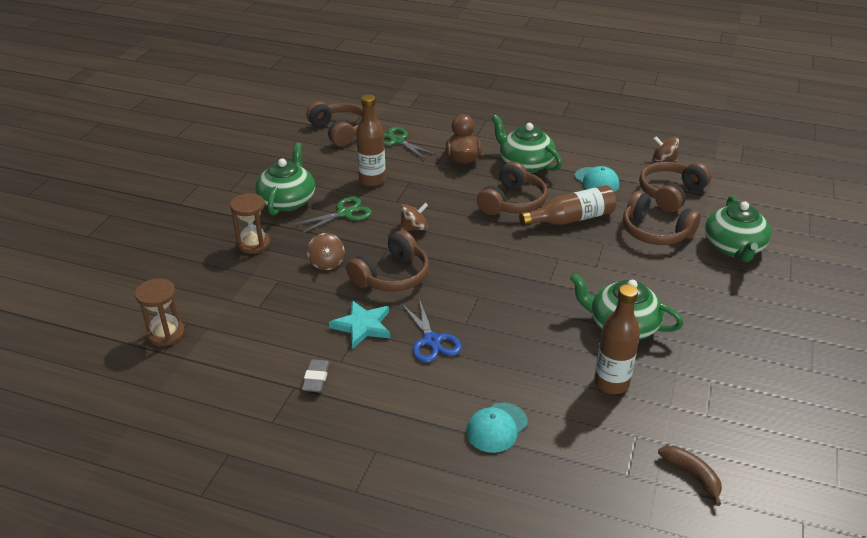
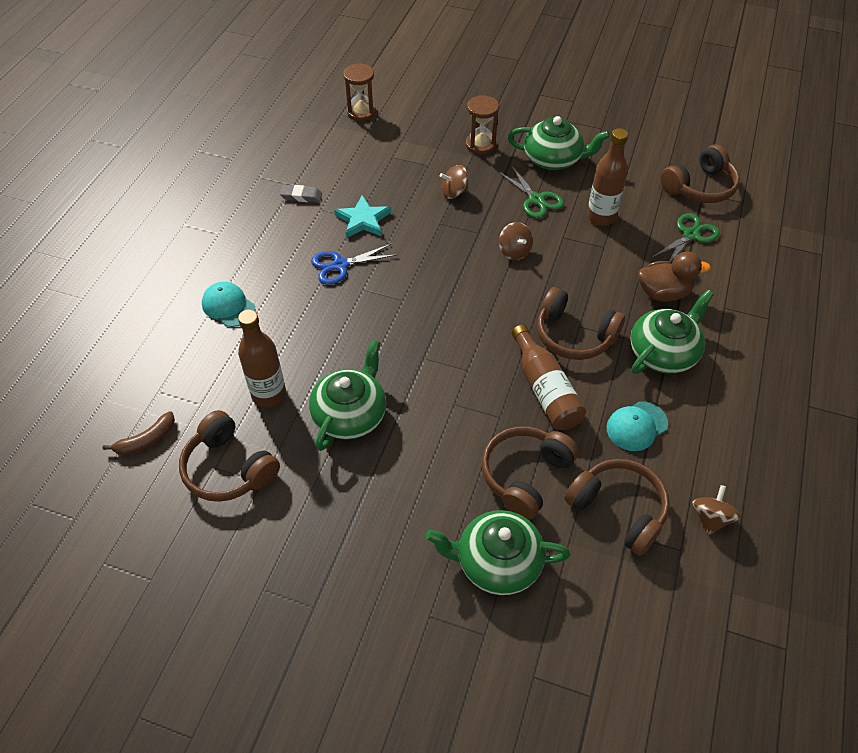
camera: 90 degrees right, 15 degrees up
brown headphones [346,230,429,292] -> brown headphones moved to [179,410,280,502]

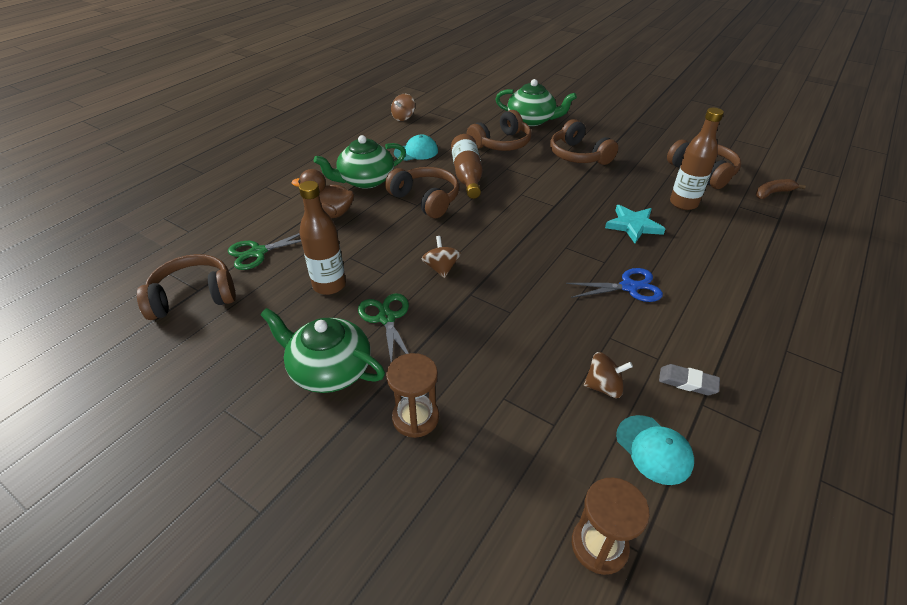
camera: 165 degrees left, 10 degrees down
turquoise cap [202,282,256,327] -> turquoise cap moved to [616,415,694,485]
green teapot [309,340,386,451] -> none
turquoise star [334,195,391,238] -> turquoise star moved to [605,205,665,243]
brown spinning top [440,165,469,199] -> brown spinning top moved to [584,352,633,398]
brown headphones [565,459,670,556] -> brown headphones moved to [550,119,618,165]

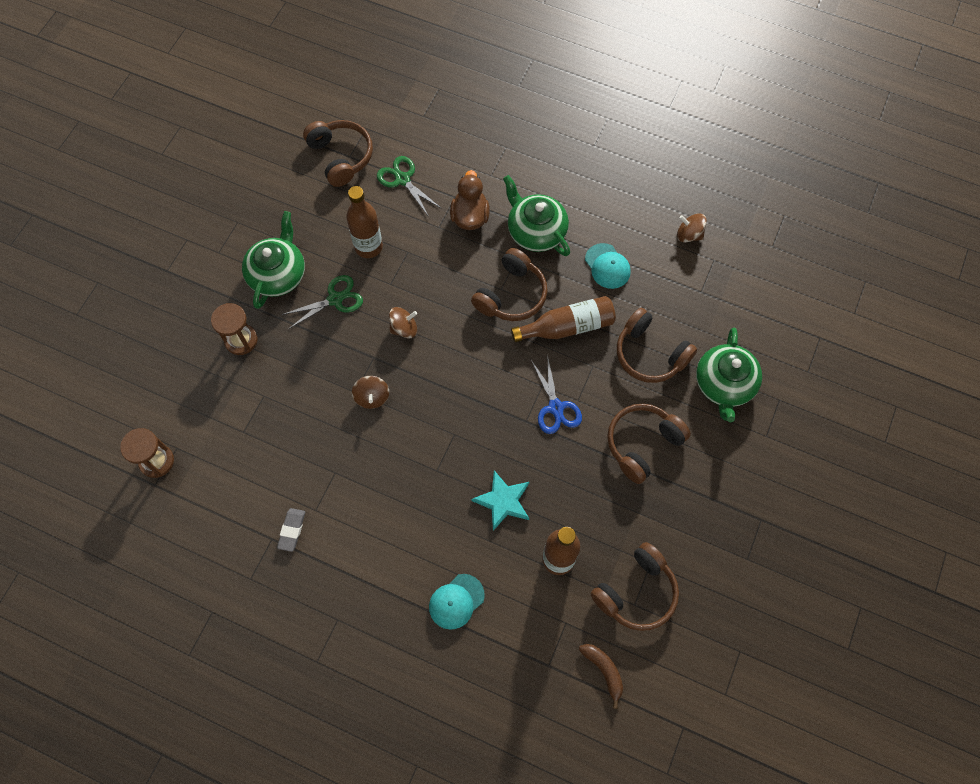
camera: 80 degrees right, 25 degrees up
blue scissors [566,268,663,302] -> blue scissors moved to [531,354,582,434]
brown spinning top [584,352,633,398] -> brown spinning top moved to [352,376,389,409]
turquoise cap [616,415,694,485] -> turquoise cap moved to [429,574,485,630]

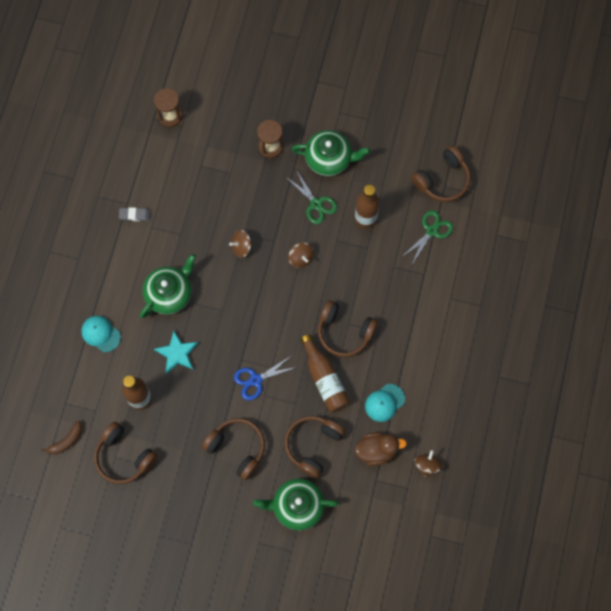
camera: 80 degrees right, 5 degrees up
brown duck [450,170,490,230] -> brown duck moved to [355,432,407,466]
green teapot [503,175,570,256] -> green teapot moved to [140,254,196,318]

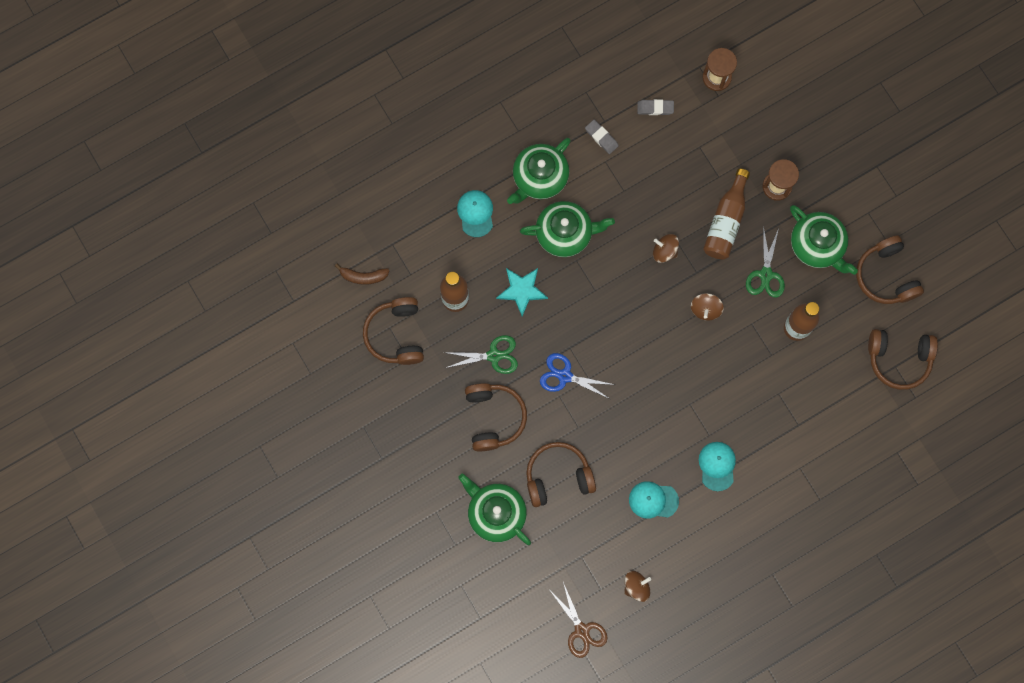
camera: 45 degrees right, 5 degrees up
brown bottle [300,334,350,412] -> brown bottle moved to [703,169,750,260]
brown headphones [318,300,378,357] -> brown headphones moved to [856,236,924,304]
brown duck [355,432,407,466] -> none
green scissors [403,210,453,264] -> green scissors moved to [443,335,518,374]
none -> green teapot [507,138,571,204]
none -> brown scissors [551,582,608,658]
none -> grey eraser [637,99,674,115]
none -> turquoise cap [699,442,736,491]

